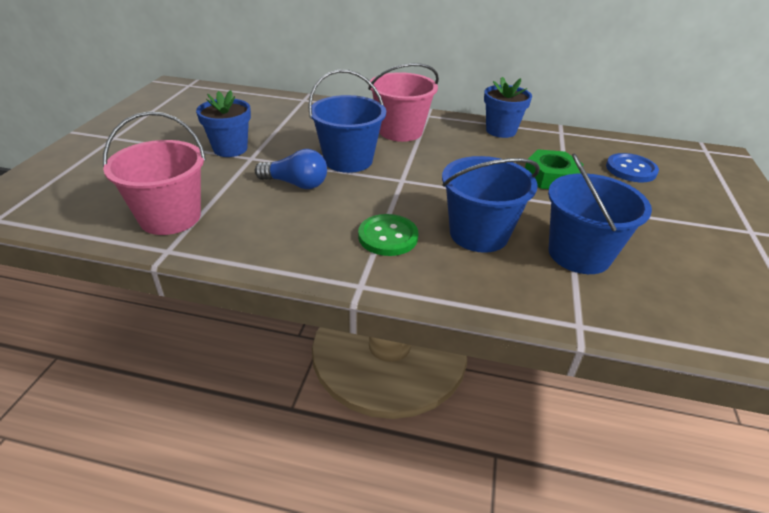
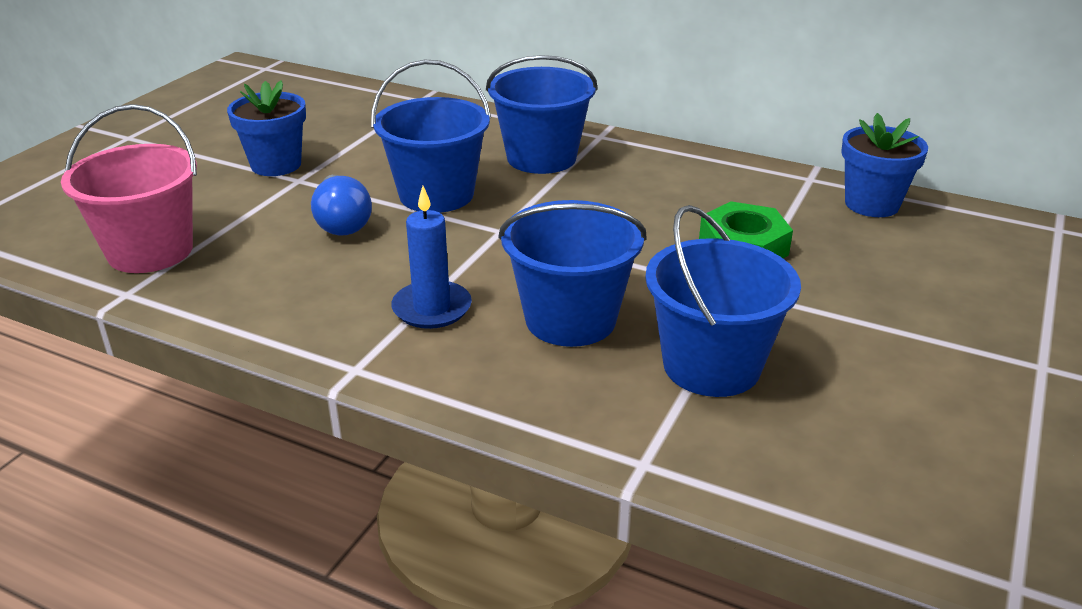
camera: 15 degrees right, 5 degrees down
blue light bulb [255,149,327,189] -> blue light bulb turned 45 degrees clockwise [311,175,372,236]
green button [358,214,418,256] -> blue candle [391,186,472,329]
pink bucket [368,63,439,142] -> blue bucket [486,55,598,174]
blue flower pot [484,77,532,138] -> blue flower pot moved to [841,113,928,217]
blue button [606,153,659,182] -> none

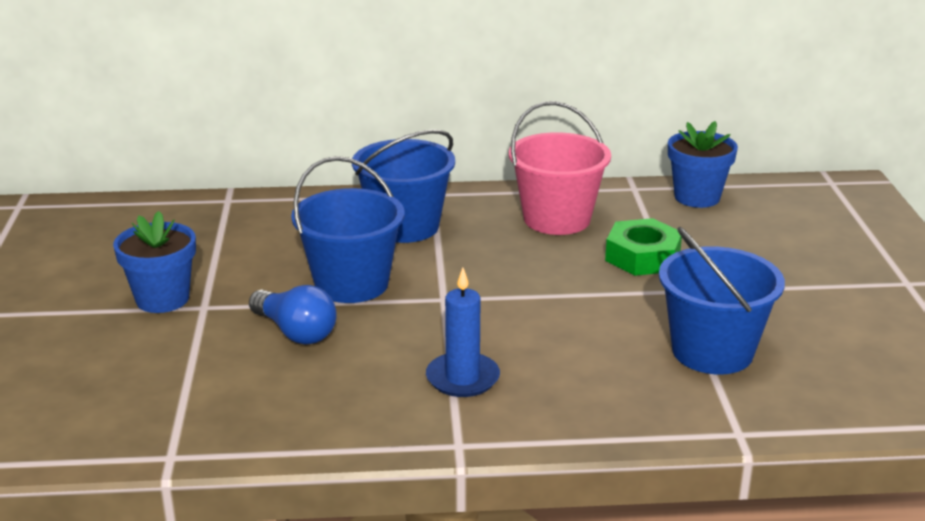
camera: 30 degrees left, 5 degrees down
pink bucket [61,104,197,273] -> pink bucket moved to [509,101,611,235]
blue bucket [499,200,647,347] -> none

